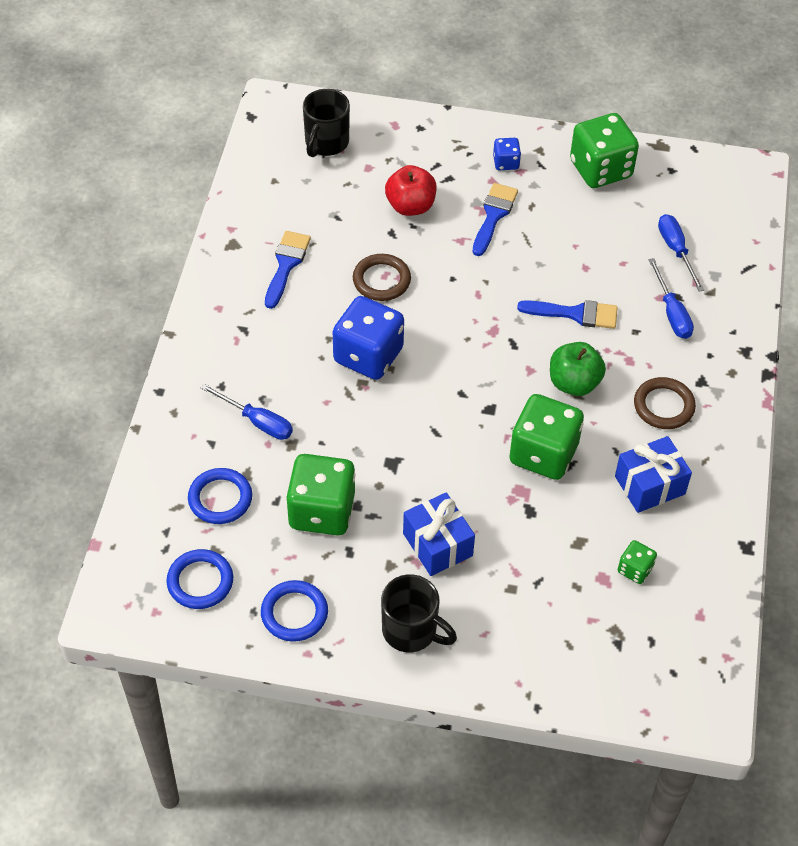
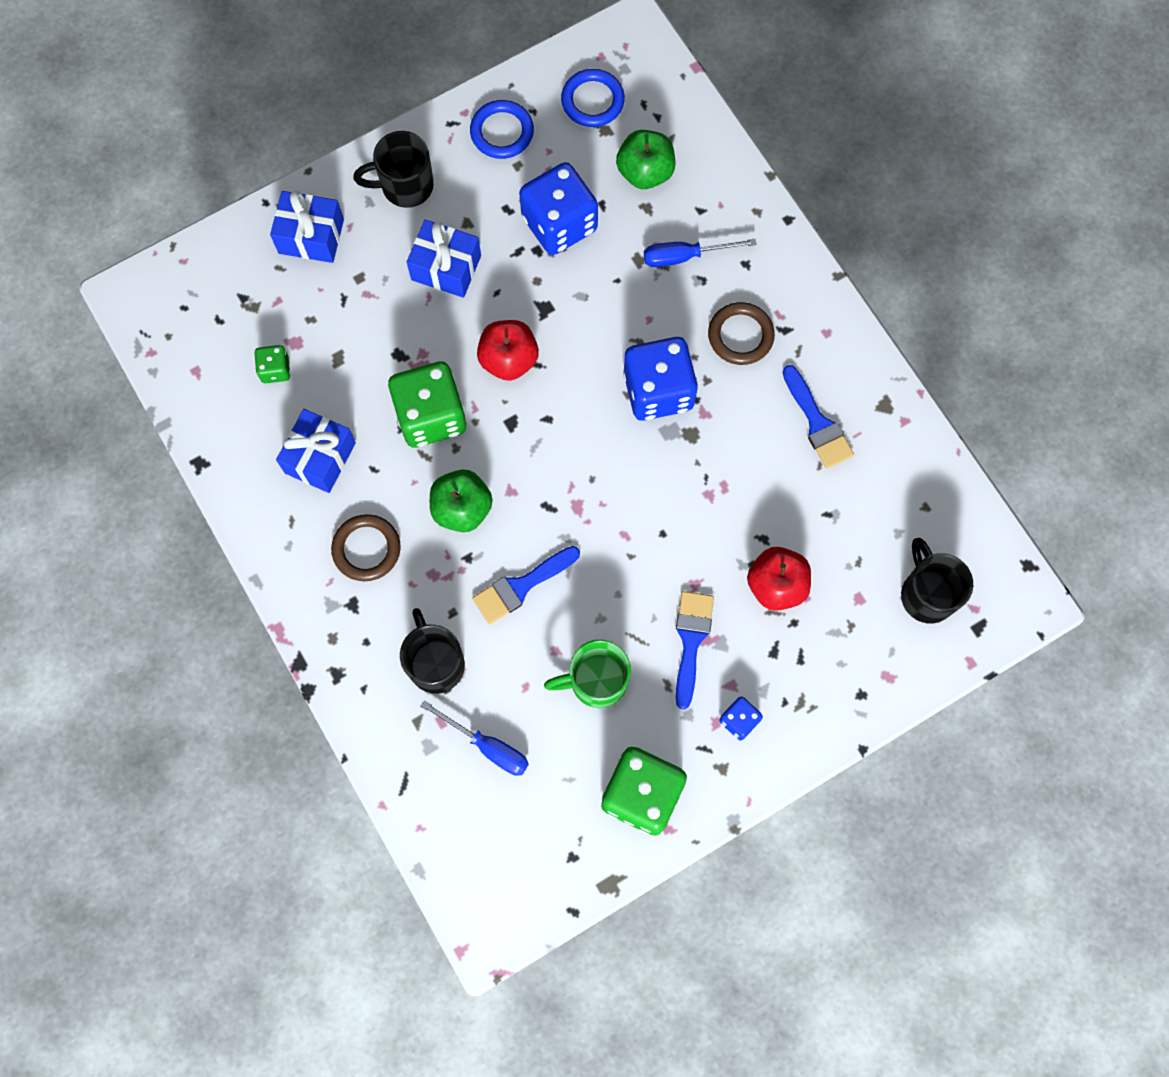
camera: 140 degrees right, 20 degrees up
blue ring [188,468,252,524] -> green apple [616,130,675,189]
green dice [286,454,355,536] -> blue dice [519,162,598,255]
brown ring [353,254,411,301] -> brown ring moved to [708,302,775,365]
blue brush [472,183,518,256] -> blue brush turned 150 degrees counterclockwise [676,591,714,710]
blue screwdriver [648,258,694,339] -> black mug [400,608,465,694]
none -> blue gift [270,191,344,263]
none -> red apple [477,320,539,381]
none -> green mug [544,639,631,708]

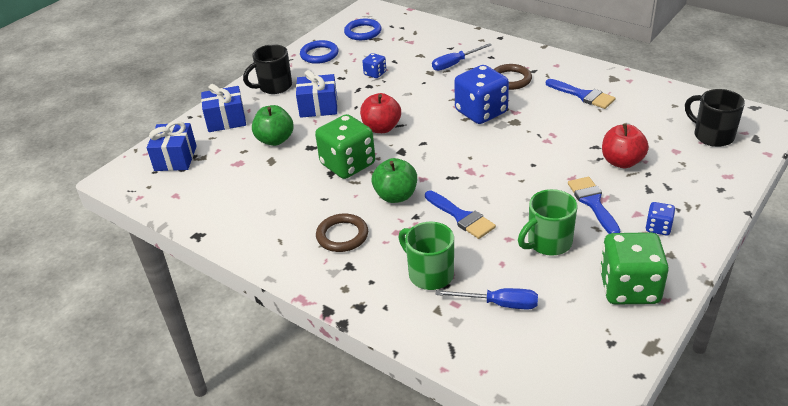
camera: 20 degrees left, 35 degrees down
green dice [254,345,290,383] -> none
blue gift [276,409,356,493] -> blue gift moved to [147,121,197,171]
black mug [400,608,465,694] -> green mug [398,222,454,290]
blue brush [472,546,580,624] -> blue brush turned 75 degrees counterclockwise [425,190,496,239]
blue dice [519,162,598,255] -> blue dice [362,53,386,78], size x0.48
green apple [616,130,675,189] -> green apple moved to [252,105,294,146]

